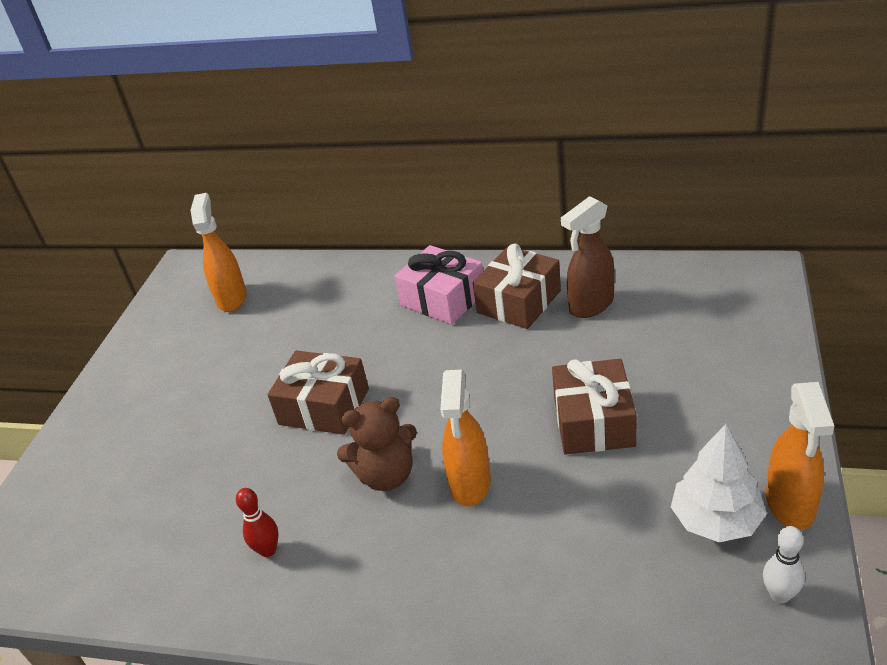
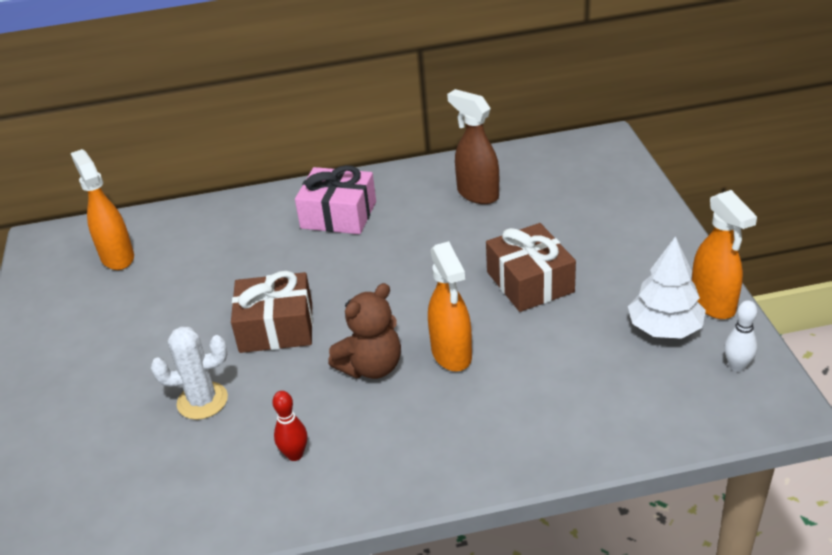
camera: 25 degrees left, 0 degrees up
brown gift [473,244,561,329] -> none
brown spray bottle [561,196,615,318] -> brown spray bottle turned 105 degrees clockwise [447,89,499,204]
none -> white cactus [151,326,228,420]

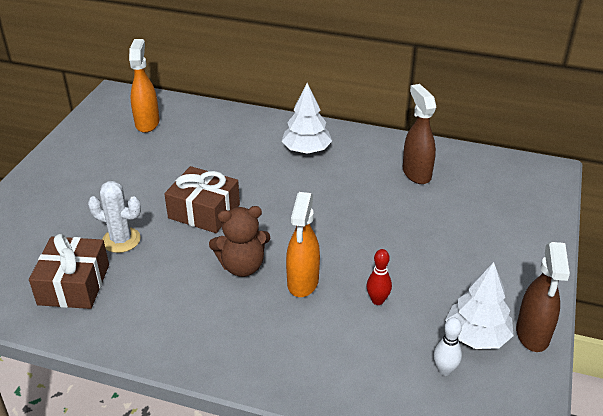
camera: 25 degrees right, 0 degrees up
red bowling pin [272,391,307,461] -> red bowling pin moved to [367,249,392,305]
pink gift [295,165,376,234] -> white tree [282,83,332,154]
brown gift [486,223,576,312] -> brown gift moved to [29,234,109,309]
orange spray bottle [692,190,757,319] -> brown spray bottle [516,242,570,352]
white bowling pin [724,300,757,372] -> white bowling pin moved to [434,317,462,376]

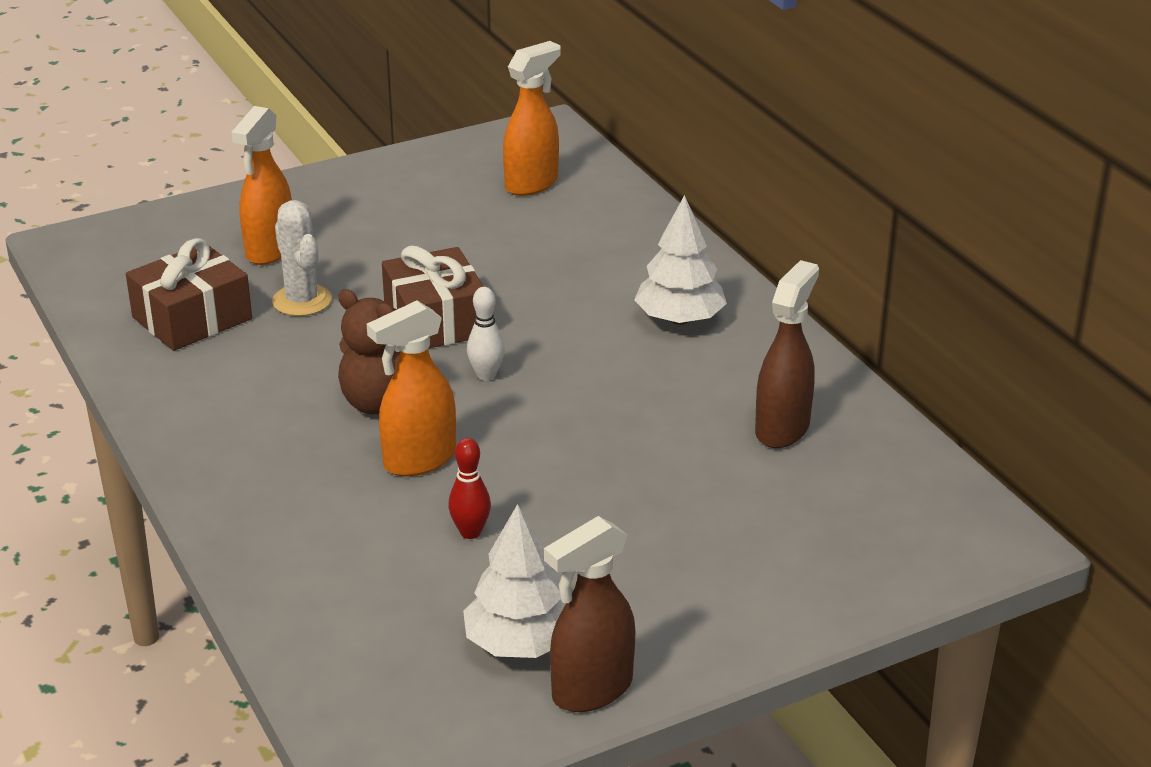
camera: 45 degrees right, 5 degrees down
white bowling pin [434,317,462,376] -> white bowling pin moved to [467,287,505,381]
none -> orange spray bottle [231,106,292,265]

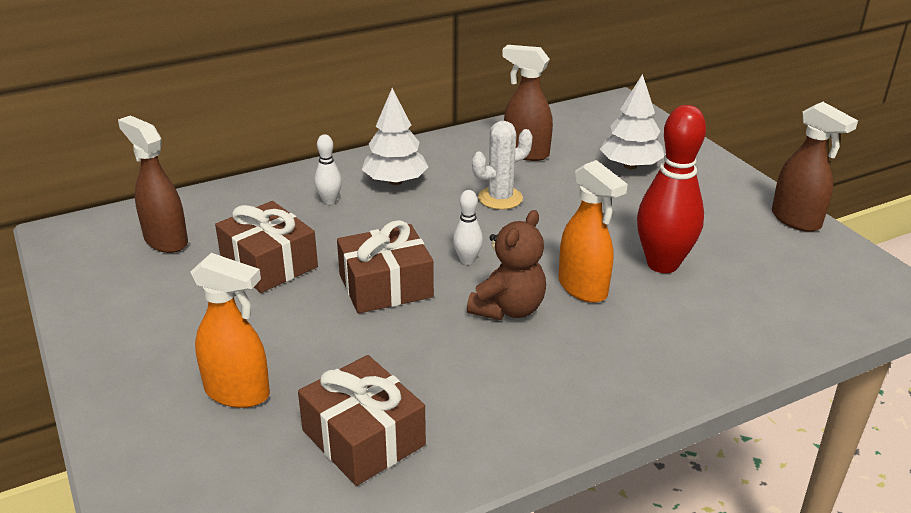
camera: 90 degrees left, 0 degrees up
white cactus [272,200,332,316] -> white cactus moved to [472,121,533,210]
red bowling pin [448,438,491,539] -> red bowling pin [637,105,706,273], size x2.13
white tree [463,504,566,658] -> white tree moved to [600,74,665,169]
orange spray bottle [503,41,561,196] -> brown spray bottle [118,115,188,253]
none -> brown gift [215,201,318,293]
none -> white bowling pin [314,134,342,204]

